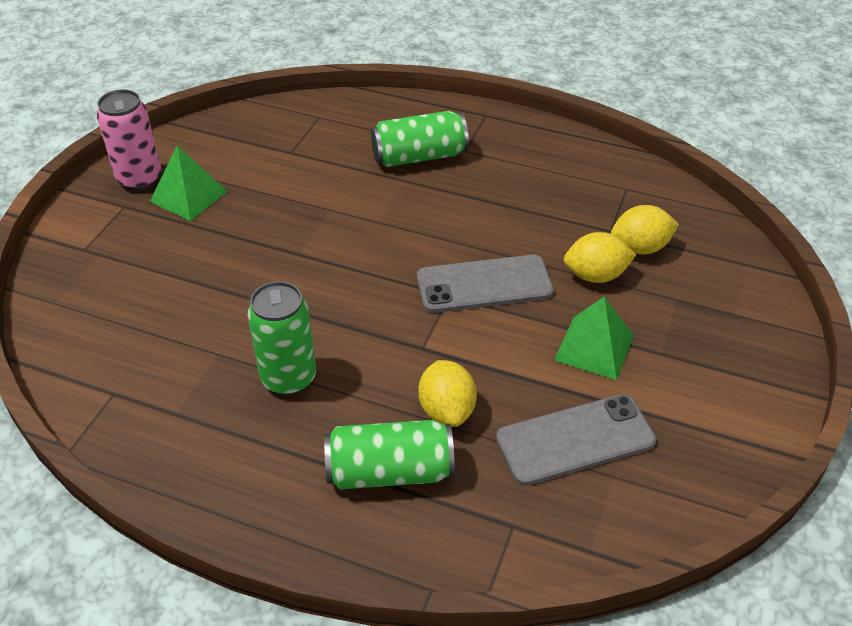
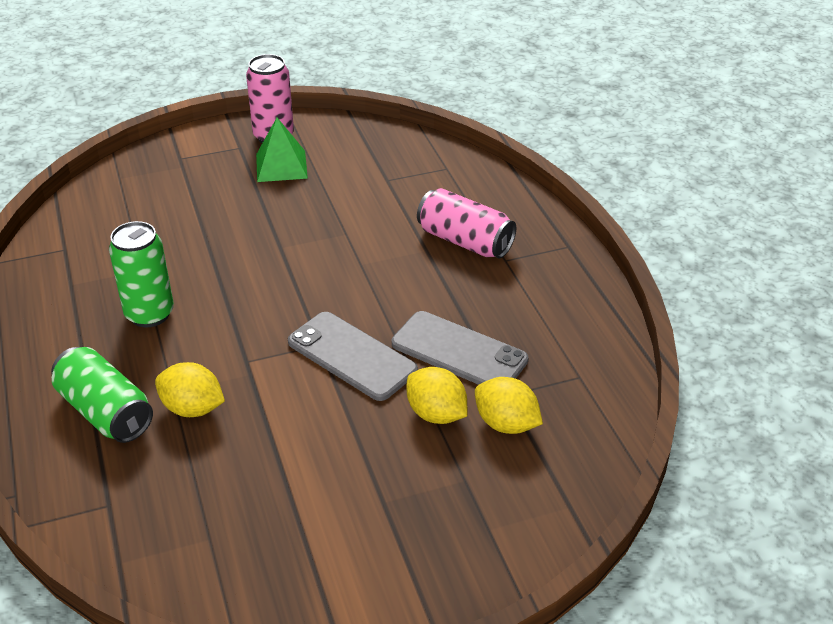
camera: 50 degrees right, 5 degrees down
green can [371,111,469,167] -> pink can [417,188,516,259]
yellow lemon [418,360,477,427] -> yellow lemon turned 75 degrees clockwise [155,362,225,417]
grey phone [496,394,656,486] -> grey phone moved to [392,311,529,385]
green pyramid [554,297,634,380] -> none

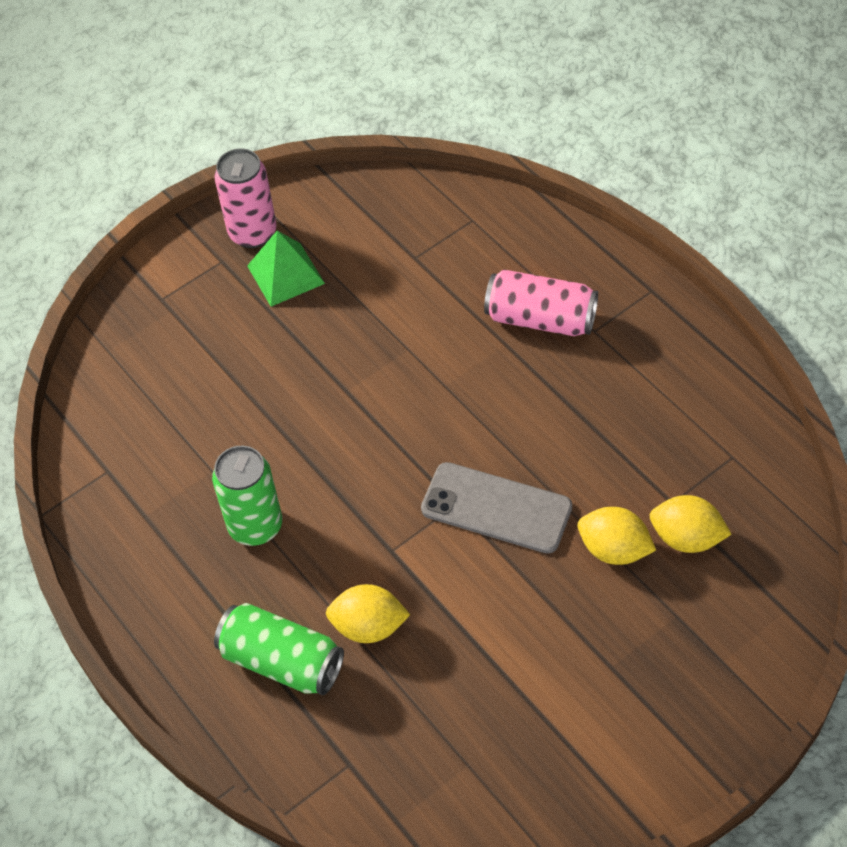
camera: 15 degrees left, 15 degrees up
grey phone [392,311,529,385] -> none

